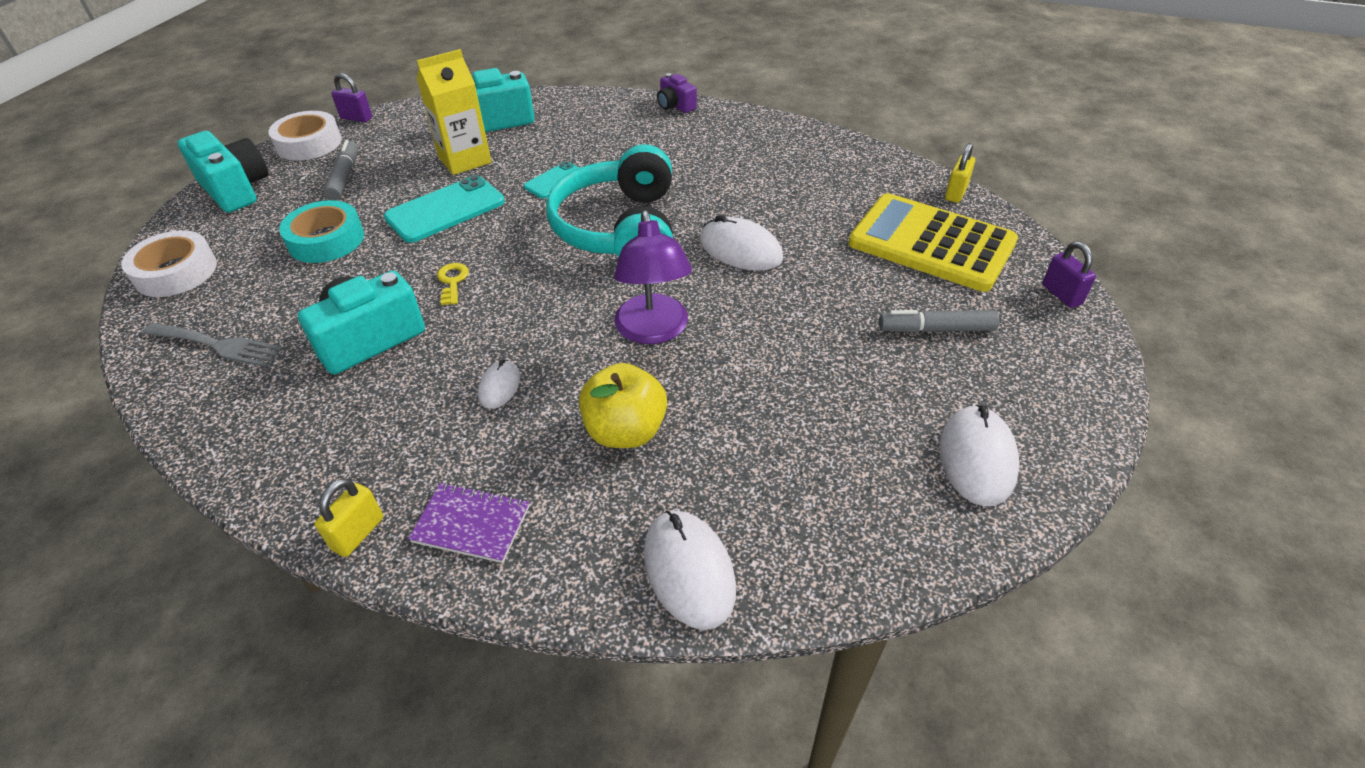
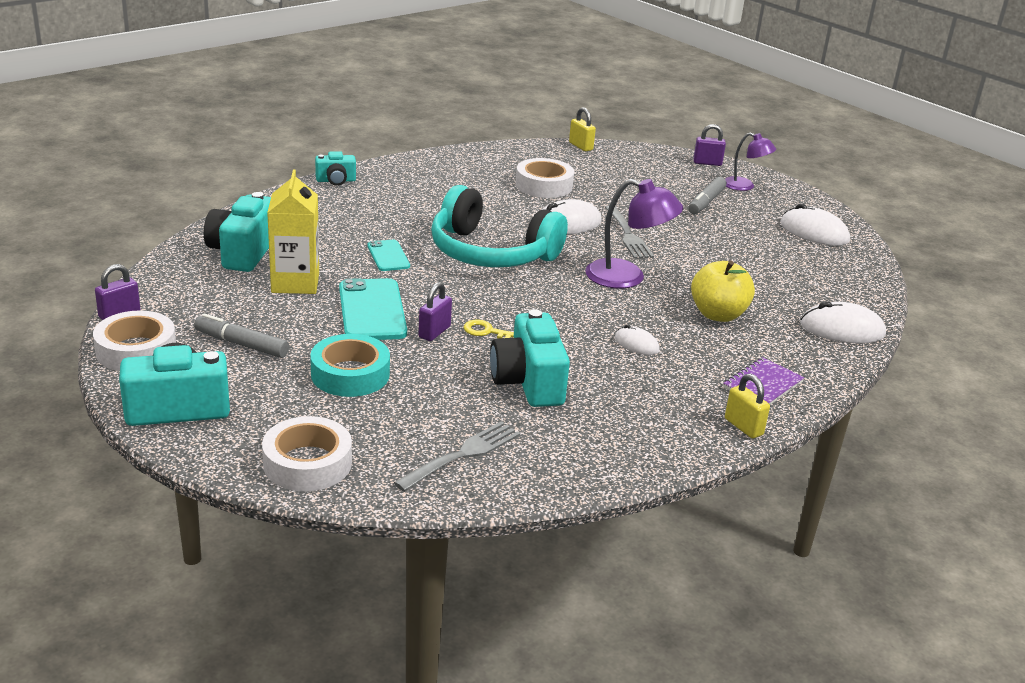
camera: 65 degrees left, 15 degrees down
purple camera [657,73,697,113] -> turquoise camera [315,151,356,186]
yellow calculator [848,193,1018,292] -> none
none -> purple padlock [419,282,452,341]
none -> white tape [516,158,574,198]
none -> grey fork [605,206,654,259]
none -> purple lamp [725,133,776,191]

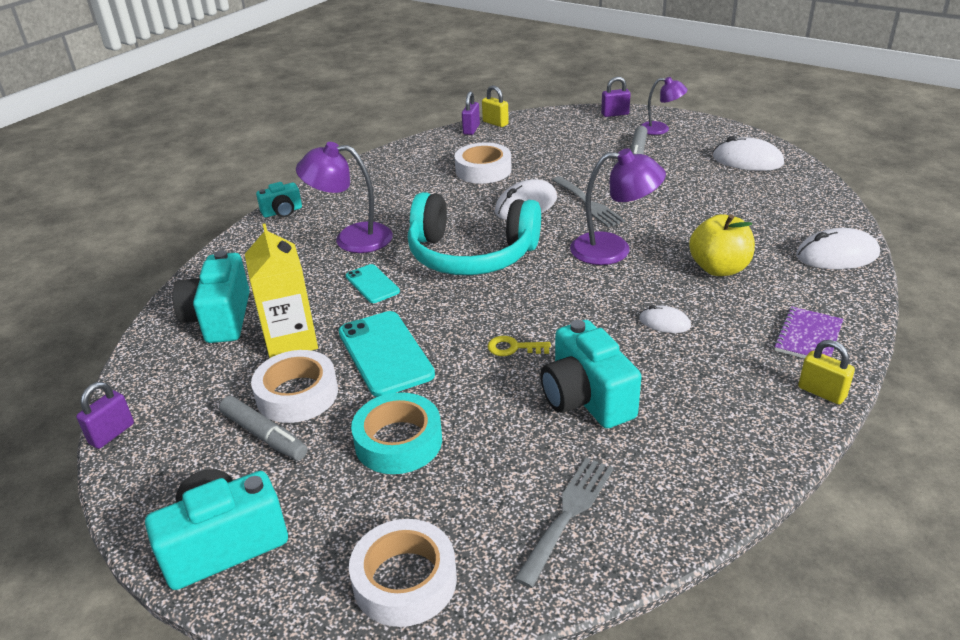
camera: 10 degrees left, 5 degrees up
white tape [93,310,176,371] -> white tape moved to [251,350,338,423]
grey marker [194,313,289,358] -> grey marker turned 150 degrees counterclockwise [219,396,307,461]
purple padlock [419,282,452,341] -> purple padlock moved to [462,91,480,135]
none -> purple lamp [296,142,393,253]

